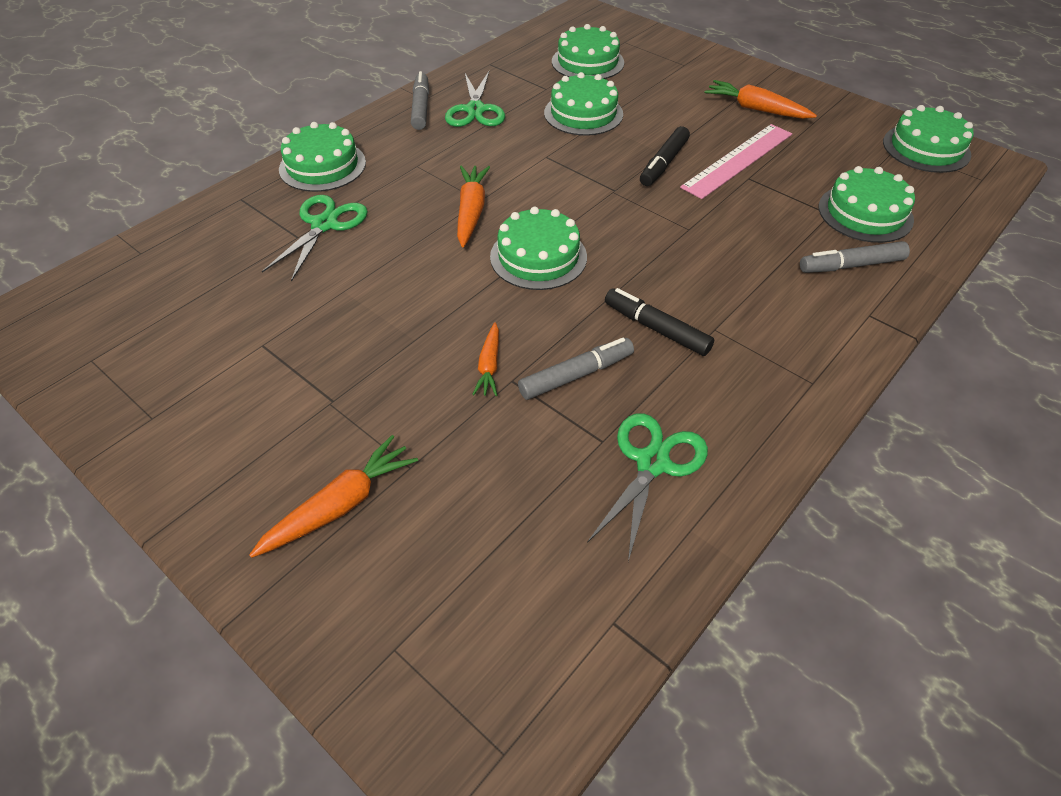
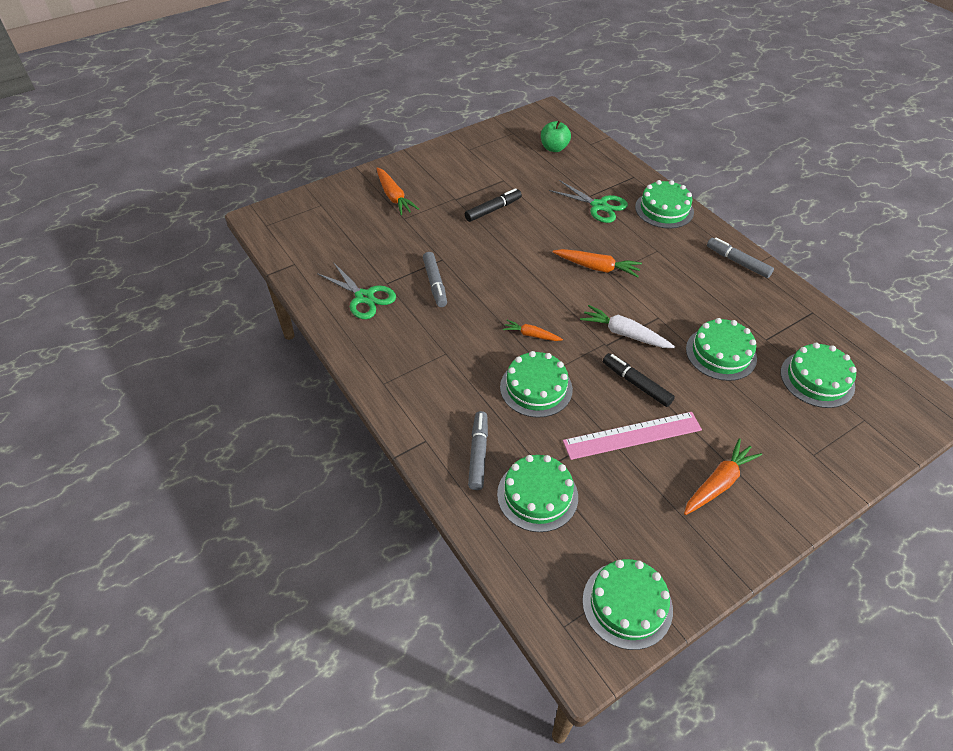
camera: 105 degrees right, 0 degrees up
grey marker [411,71,429,130] -> grey marker turned 150 degrees counterclockwise [707,237,774,278]
green scissors [445,71,505,127] -> none
orange carrot [472,322,499,396] -> orange carrot moved to [503,320,563,341]
green cake [490,207,587,290] -> green cake moved to [500,351,573,418]
black marker [605,288,714,356] -> black marker moved to [465,188,522,222]
pink ruler [680,124,792,199] -> pink ruler turned 75 degrees counterclockwise [563,412,702,460]
none -> green apple [541,120,571,152]
none -> white carrot [580,305,675,348]

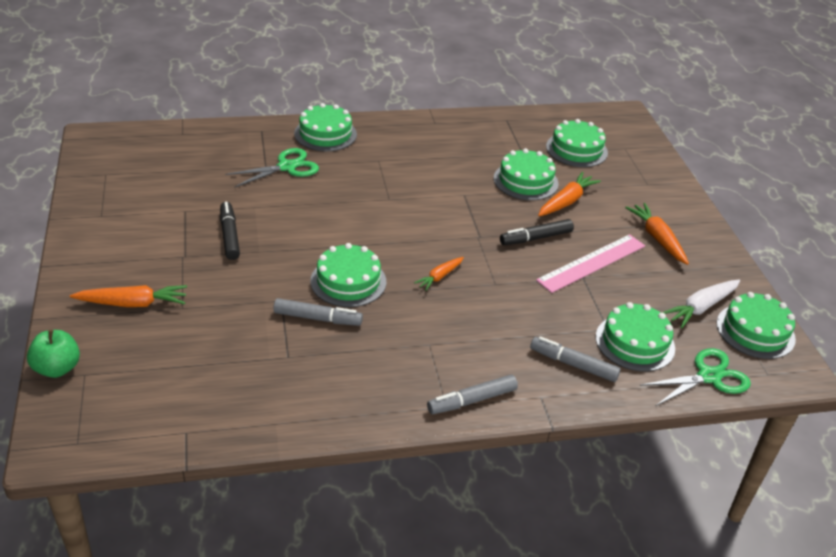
camera: 70 degrees left, 10 degrees down
green scissors [317,262,396,319] -> green scissors moved to [639,348,751,406]
green cake [500,351,573,418] -> green cake moved to [310,243,386,307]
green apple [541,120,571,152] -> green apple moved to [27,330,80,378]
orange carrot [553,249,642,277] -> orange carrot moved to [538,172,601,216]
pink ruler [563,412,702,460] -> pink ruler turned 45 degrees clockwise [536,234,645,293]
white carrot [580,305,675,348] -> white carrot moved to [662,280,740,328]
grey marker [707,237,774,278] -> grey marker moved to [427,375,518,414]

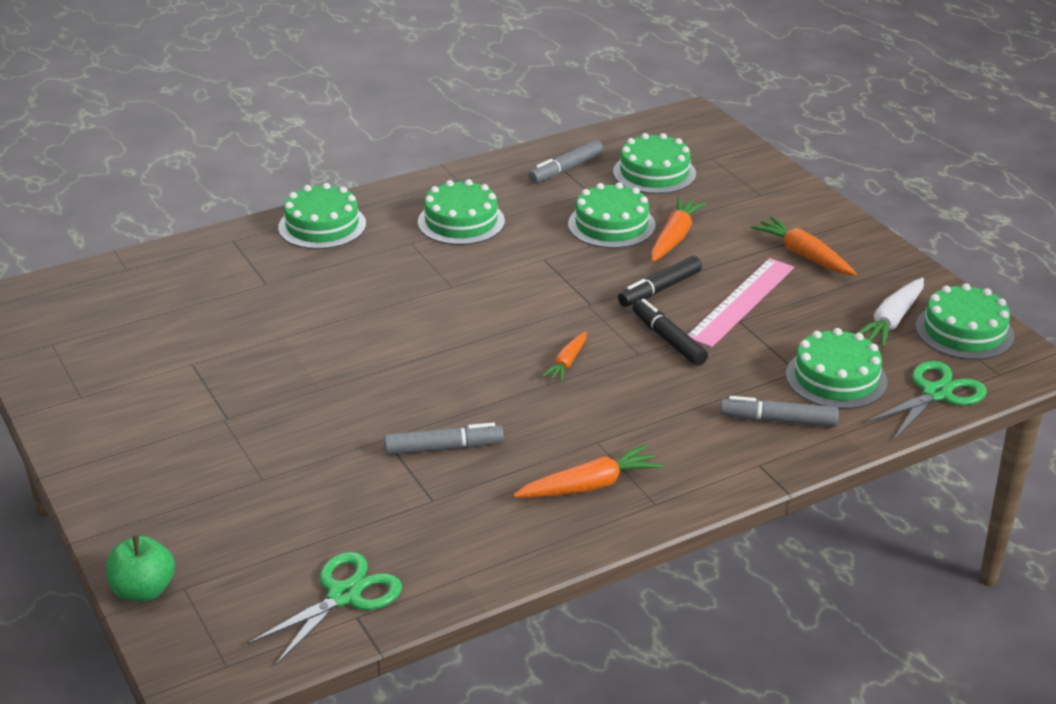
camera: 15 degrees left, 5 degrees down
orange carrot [70,285,187,307] -> orange carrot moved to [513,445,663,498]
black marker [220,202,240,260] -> black marker moved to [633,299,708,366]
green scissors [225,148,319,188] -> green scissors moved to [247,552,402,666]
green cake [310,243,386,307] -> green cake moved to [418,179,505,245]
grey marker [427,375,518,414] -> grey marker moved to [528,140,603,183]

